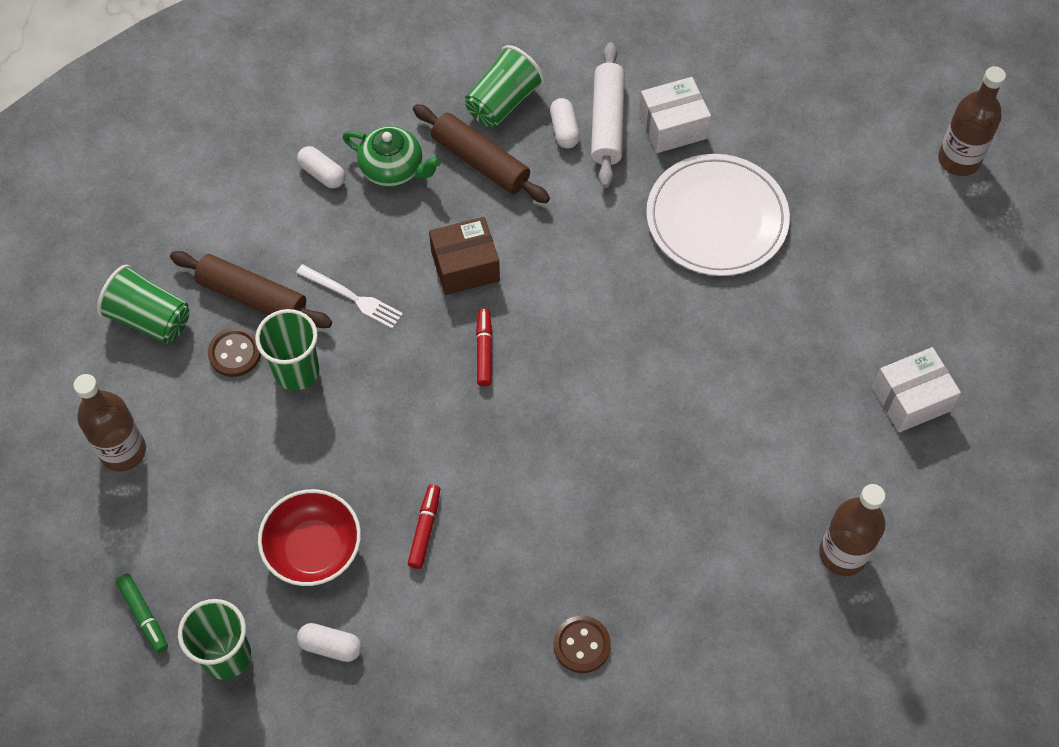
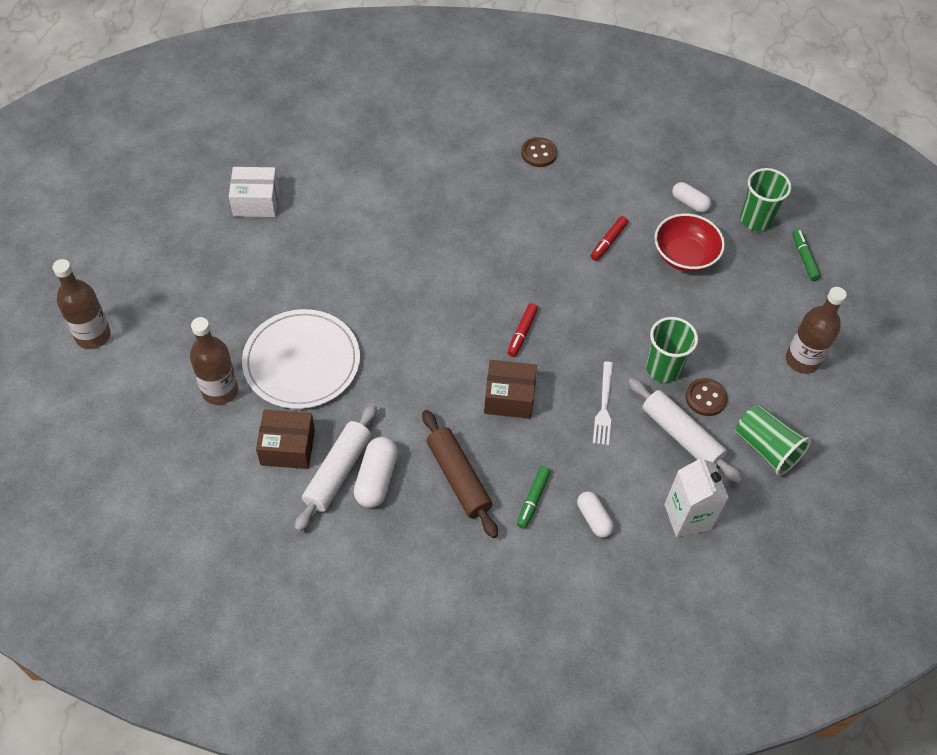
camera: 160 degrees left, 5 degrees down
brown rolling pin [170,251,332,328] -> white rolling pin [628,378,742,483]
white fork [296,264,403,329] -> white fork turned 135 degrees counterclockwise [593,361,613,445]
green teapot [343,126,441,187] -> green marker [517,466,551,529]
green cup [465,45,545,127] -> none
white capsule [550,98,580,149] -> white capsule [354,437,398,508], size x1.51
white box [639,77,711,153] -> brown box [256,410,315,469]
brown bottle [819,484,886,576] -> brown bottle moved to [190,317,238,405]
none -> white carton [664,455,729,537]

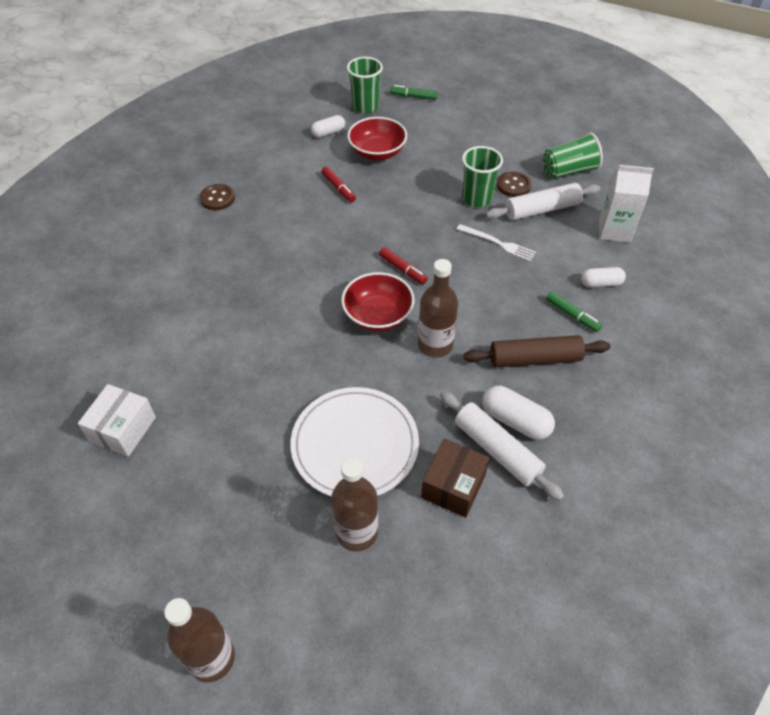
camera: 65 degrees left, 5 degrees down
brown box [484,360,537,419] -> none
brown bottle [786,287,847,374] -> brown bottle moved to [418,259,458,358]
none -> red bowl [341,272,415,331]

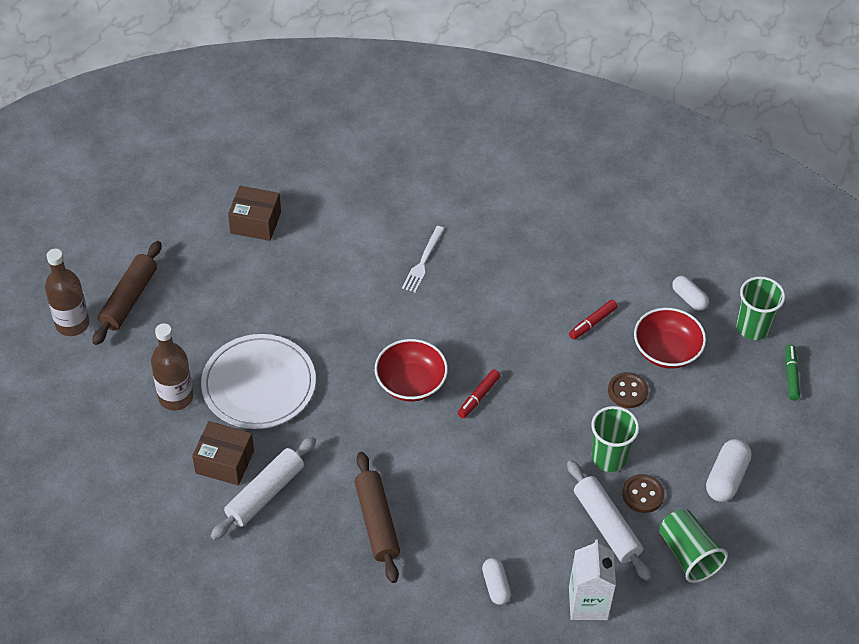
camera: 80 degrees right, 0 degrees up
white box [78,384,156,457] -> brown box [228,186,281,241]
brown button [200,184,235,210] -> brown button moved to [608,372,649,408]
brown bottle [418,259,458,358] -> none
white fork [457,224,536,262] -> white fork moved to [402,226,445,293]
white capsule [482,386,555,440] -> white capsule moved to [706,439,752,502]
green marker [546,291,602,332] -> none
none -> brown rolling pin [93,241,161,345]

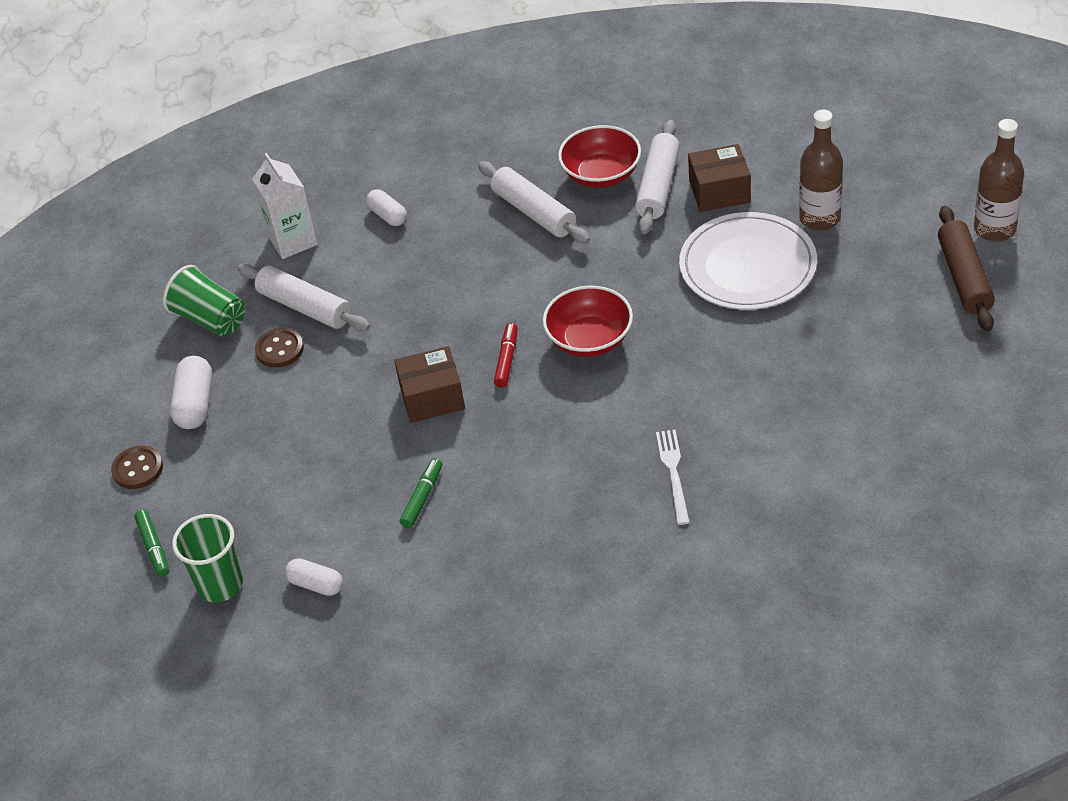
camera: 160 degrees right, 5 degrees down
brown box [228,186,281,241] -> brown box moved to [394,346,465,423]
brown rolling pin [355,452,400,583] -> white rolling pin [478,162,590,244]
red marker [569,300,618,340] -> green marker [400,458,442,528]
green cup [591,406,639,472] -> none
brown button [608,372,649,408] -> brown button moved to [111,446,163,489]
red bowl [634,308,706,369] -> red bowl moved to [558,125,641,188]

